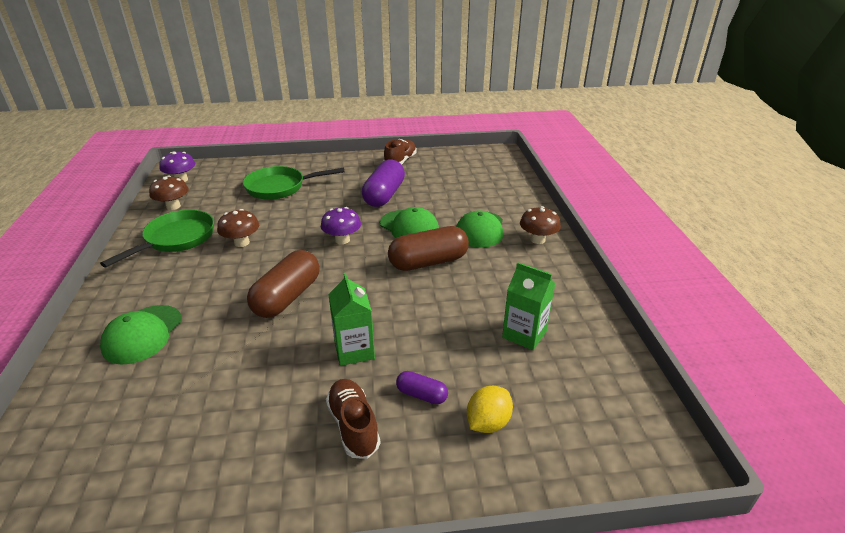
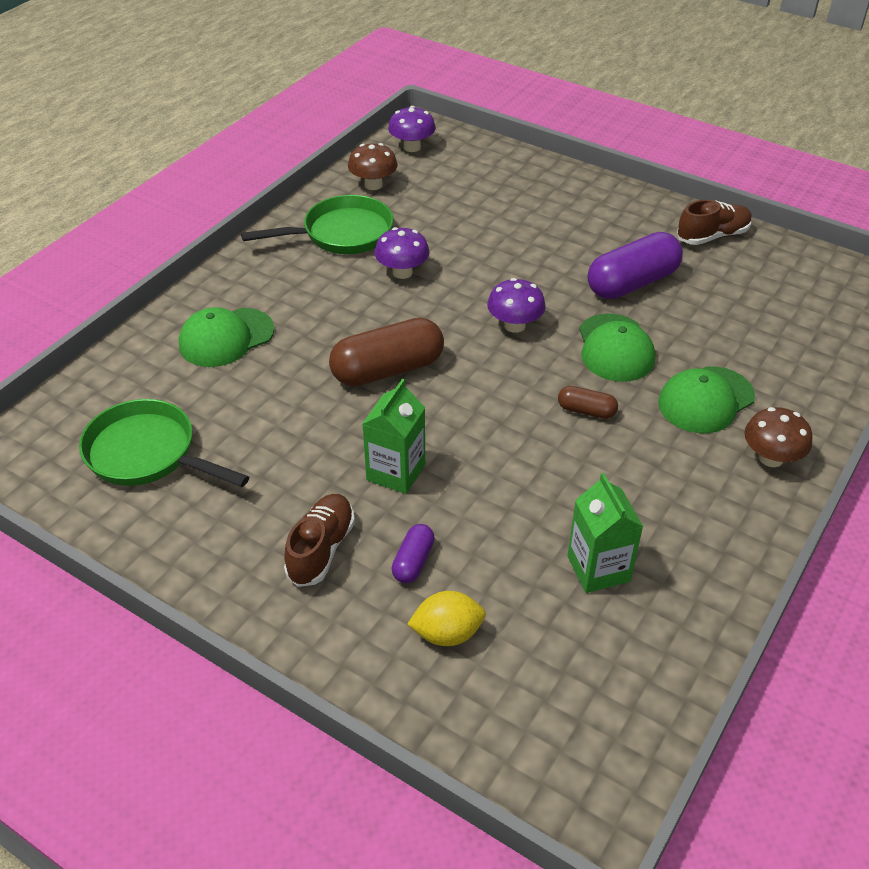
camera: 40 degrees right, 10 degrees up
brown mushroom [217,209,259,247] -> purple mushroom [375,227,430,279]
green pan [243,166,345,200] -> green pan moved to [79,399,249,487]
brown capsule [388,226,469,271] -> brown capsule [558,386,618,419], size x0.49
purple capsule [396,371,448,404] -> purple capsule turned 45 degrees clockwise [392,524,435,583]

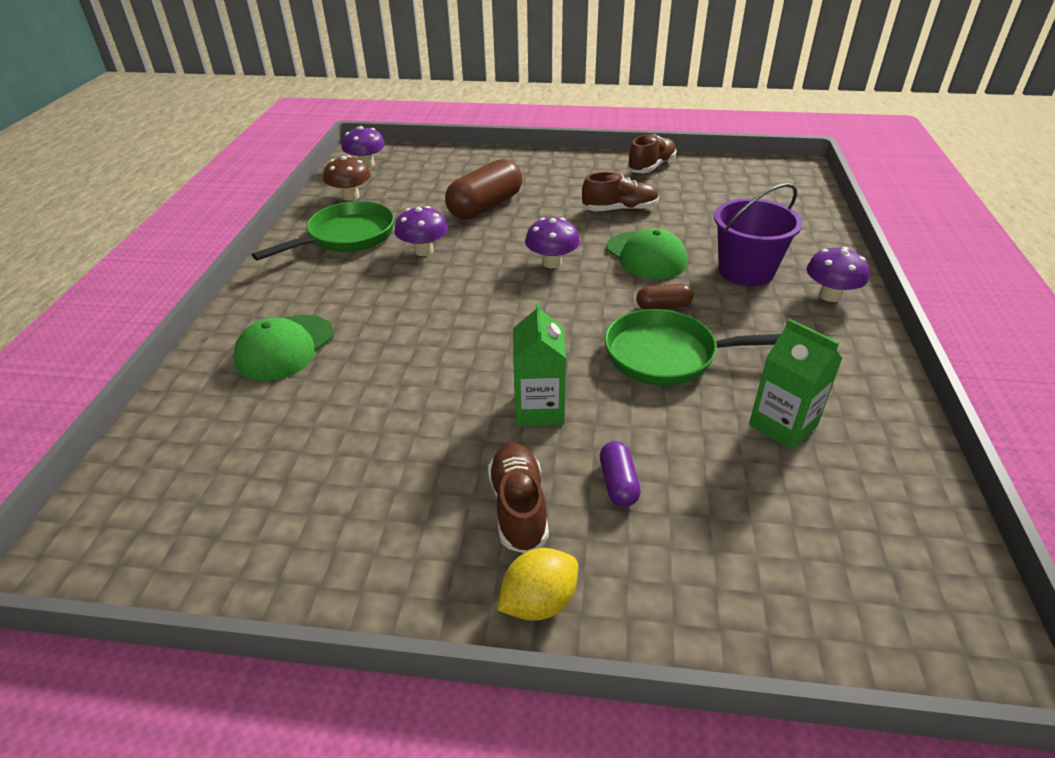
camera: 25 degrees left, 5 degrees down
green pan [79,399,249,487] -> green pan moved to [604,309,781,386]
brown capsule [329,317,444,386] -> brown capsule moved to [445,159,522,220]
yellow lemon [407,591,486,646] -> yellow lemon moved to [497,548,578,621]
purple capsule [588,232,683,299] -> brown shoe [582,172,659,211]
green cap [658,366,755,433] -> purple bucket [714,183,803,286]
brown mushroom [744,407,812,467] -> purple mushroom [807,247,870,302]

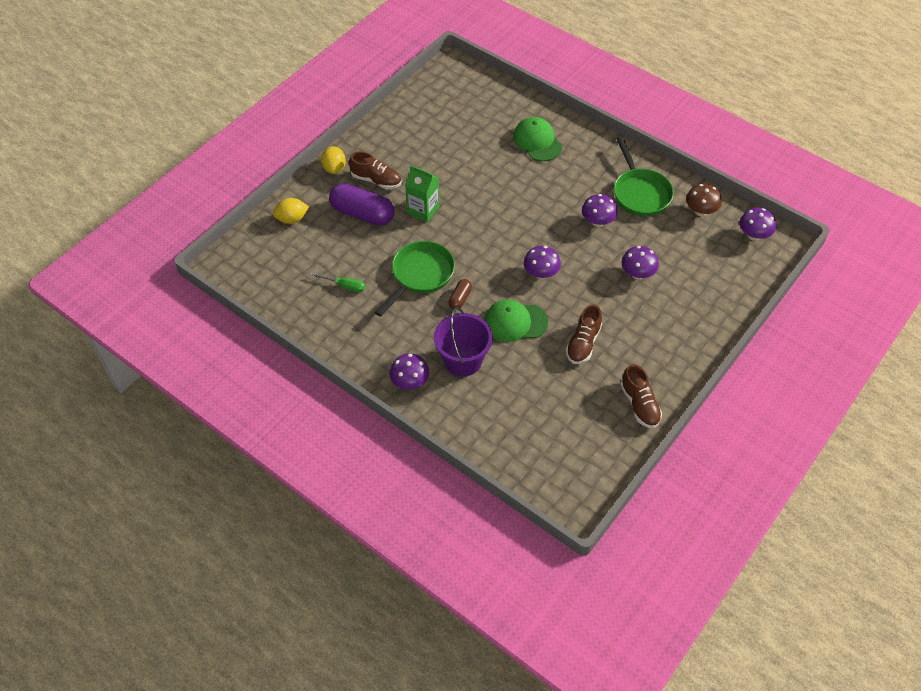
camera: 120 degrees right, 15 degrees up
brown capsule [445,159,522,220] -> purple mushroom [622,246,659,279]
purple capsule [600,441,641,507] -> purple capsule [329,183,394,226], size x2.03
green carton [749,319,843,450] -> green screwdriver [310,272,365,292]
none -> yellow lemon [273,198,309,224]

